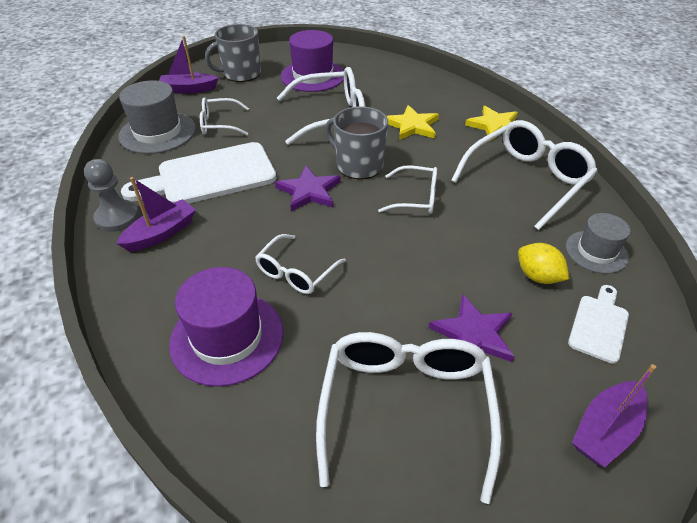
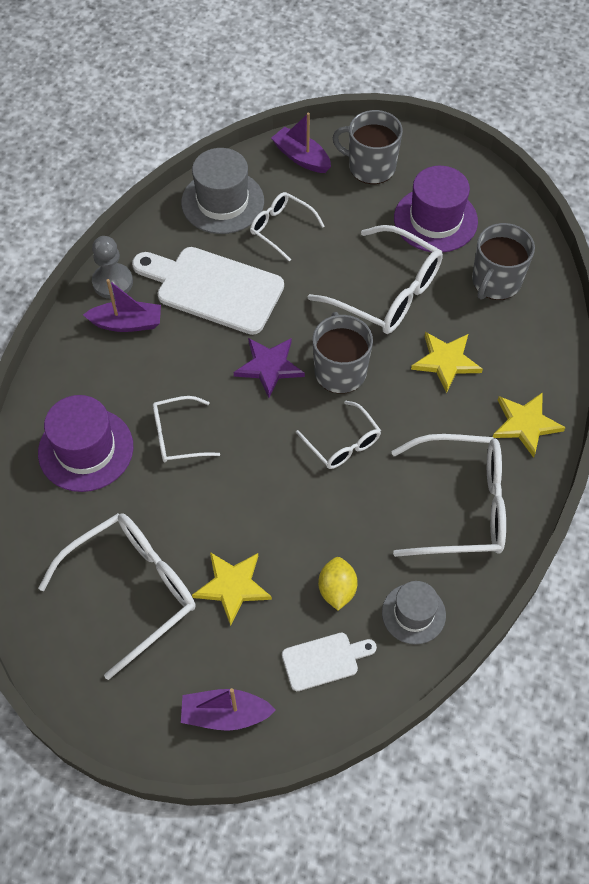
camera: 45 degrees right, 15 degrees up
purple star [429,294,515,362] -> yellow star [192,552,272,626]
none -> grey mug [472,223,535,300]

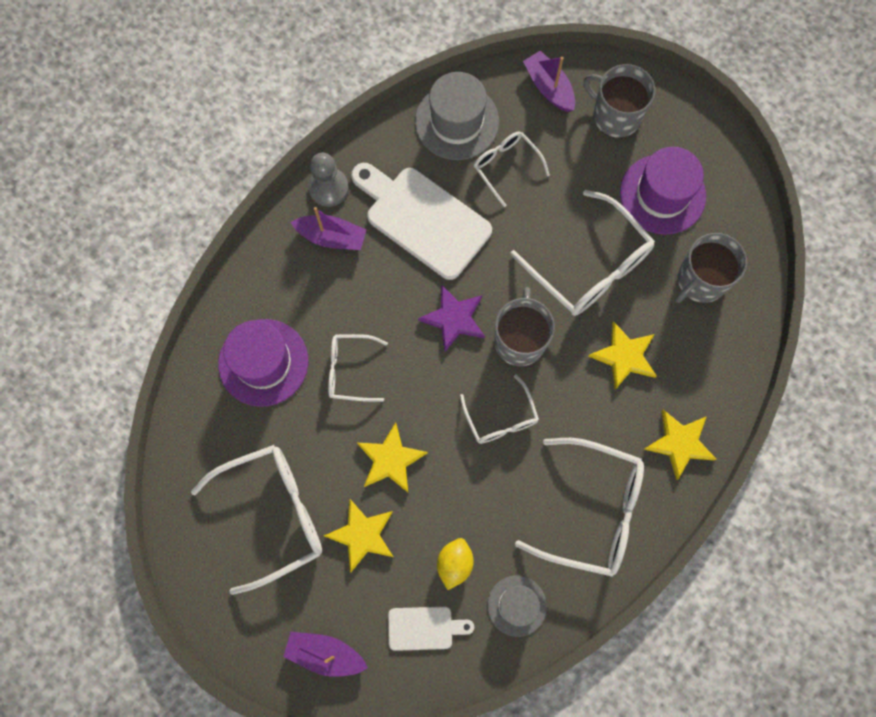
camera: 15 degrees right, 15 degrees up
none -> yellow star [357,423,428,492]

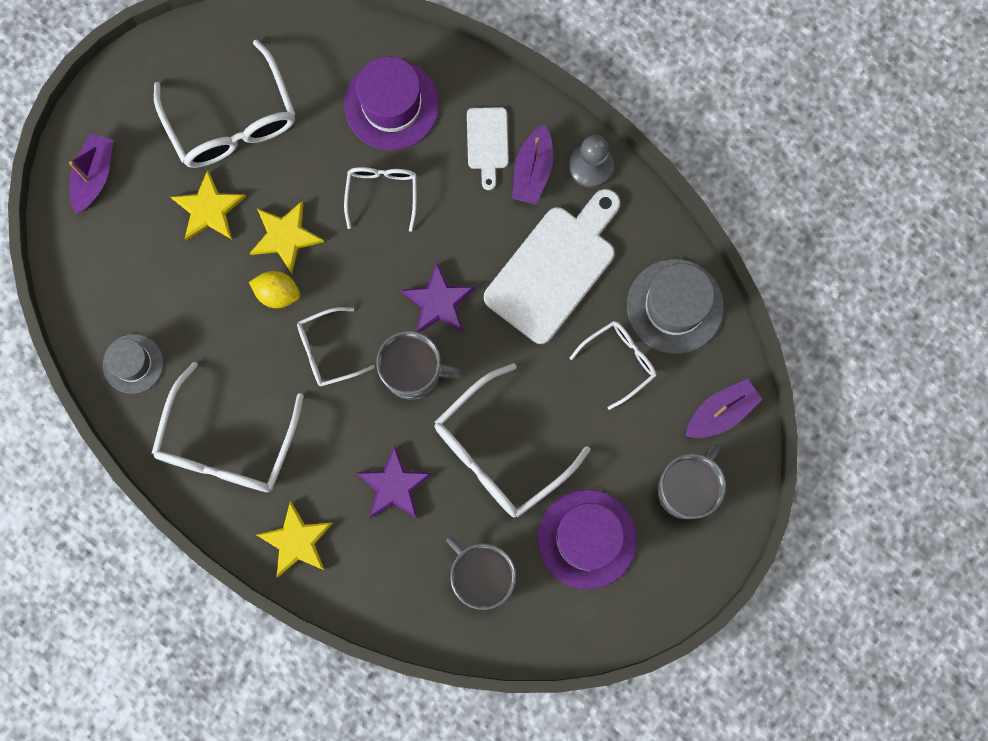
camera: 90 degrees right, 5 degrees up
white cutting board [388,607,474,651] -> white cutting board moved to [467,107,509,190]
yellow lemon [437,538,474,590] -> yellow lemon moved to [249,271,300,308]
yellow star [588,321,657,390] -> purple star [357,445,433,519]

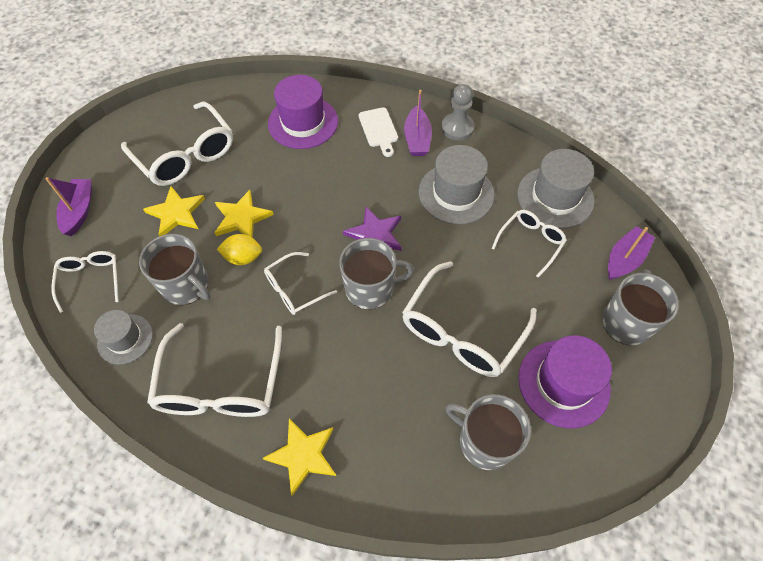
camera: 15 degrees left, 20 degrees down
white glasses [344,167,417,232] -> white glasses moved to [51,251,119,313]
purple star [357,445,433,519] -> none
white cutting board [484,189,620,344] -> grey hat [419,145,495,225]
none -> grey mug [139,234,211,305]

